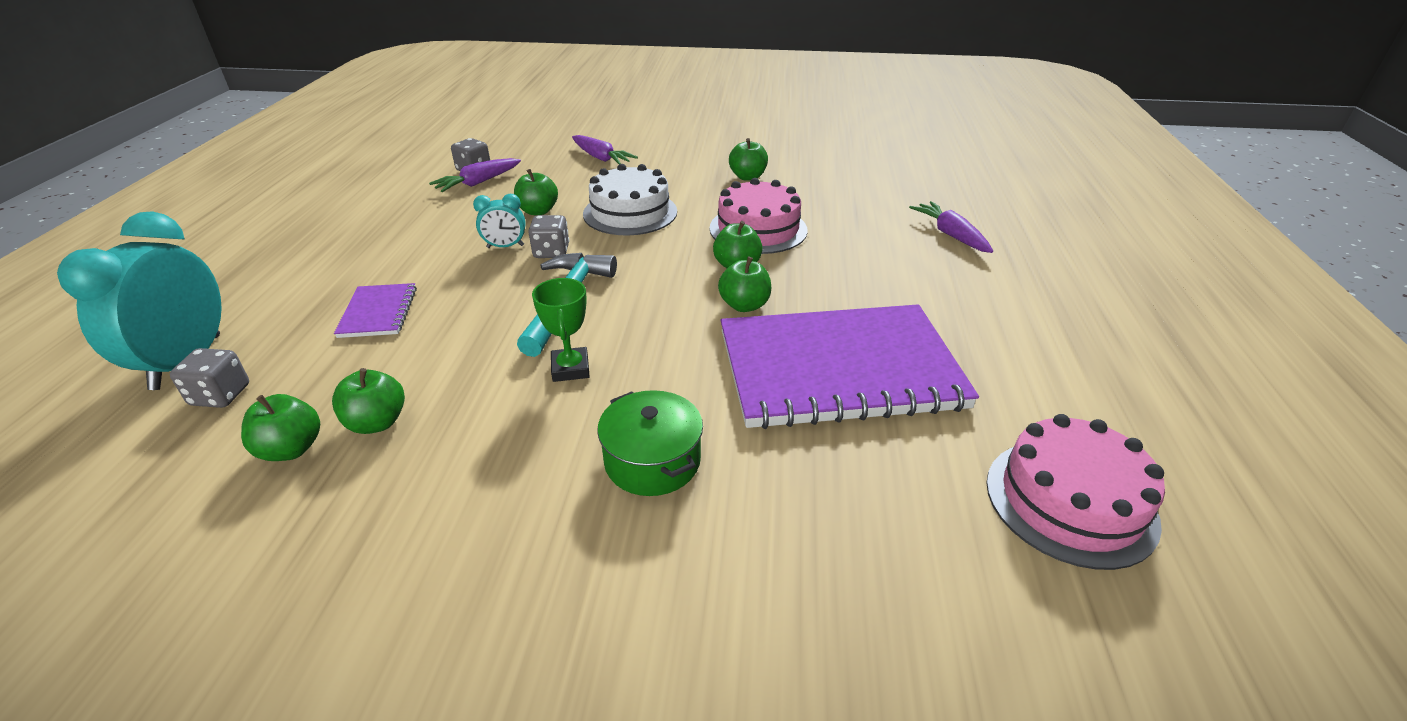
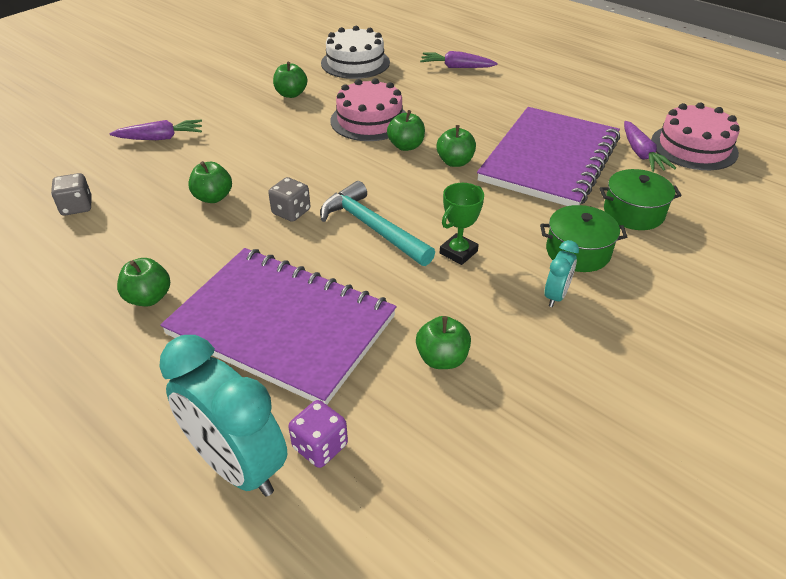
camera: 55 degrees left, 5 degrees up
grey dice [170,348,249,408] -> purple dice [288,400,348,468]
green apple [241,394,320,461] -> green apple moved to [117,258,170,306]
purple notebook [334,283,417,338] -> purple notebook [160,248,397,405], size x2.36
purple carrot [429,158,521,192] -> purple carrot moved to [624,121,676,172]
turquoise clock [473,194,526,248] -> turquoise clock moved to [544,240,579,307]
green trophy [532,278,590,382] -> green trophy turned 75 degrees counterclockwise [440,183,484,265]
white cake [583,164,677,236] -> white cake moved to [321,26,390,79]
none -> green pot [599,169,682,230]

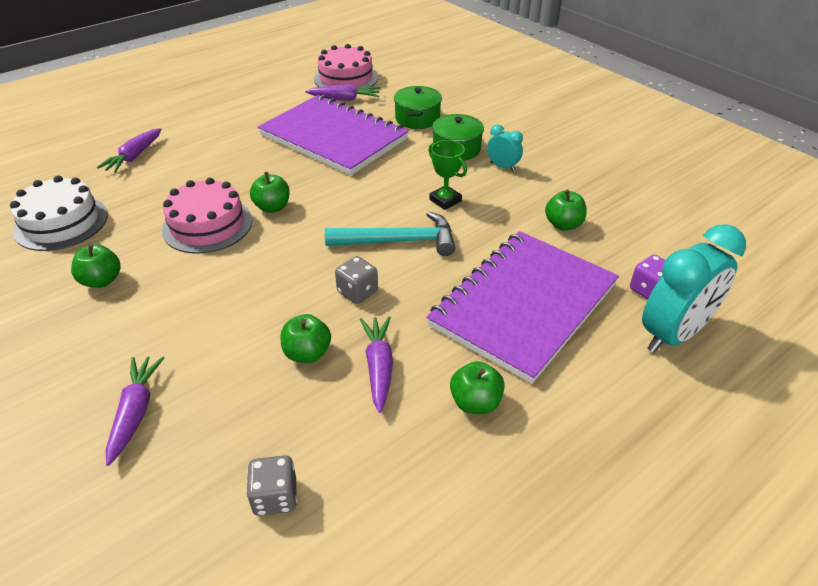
camera: 80 degrees left, 0 degrees up
turquoise hammer [320,181,435,266] -> turquoise hammer turned 150 degrees counterclockwise [325,212,455,256]
green apple [436,125,476,167] -> none
none -> purple carrot [360,316,393,413]

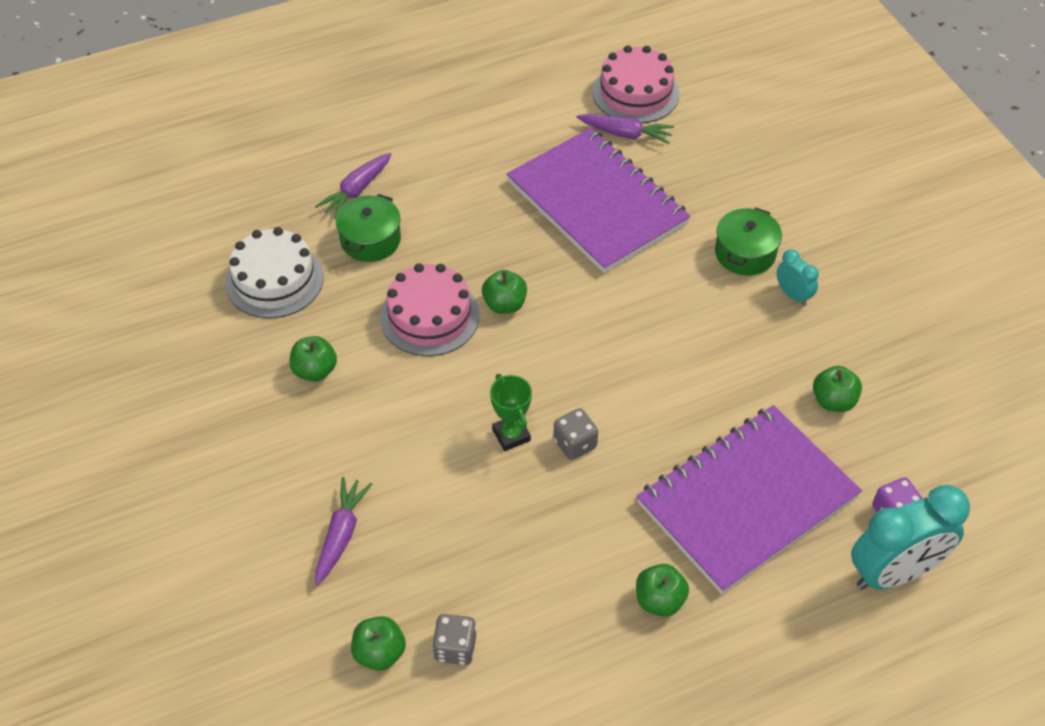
camera: 15 degrees right, 10 degrees up
green apple [281,314,331,363] -> green apple moved to [351,616,406,671]
turquoise hammer [325,212,455,256] -> none
purple carrot [360,316,393,413] -> none
green pot [394,86,442,129] -> green pot moved to [336,194,401,262]
green trophy [428,140,467,210] -> green trophy moved to [490,374,532,451]

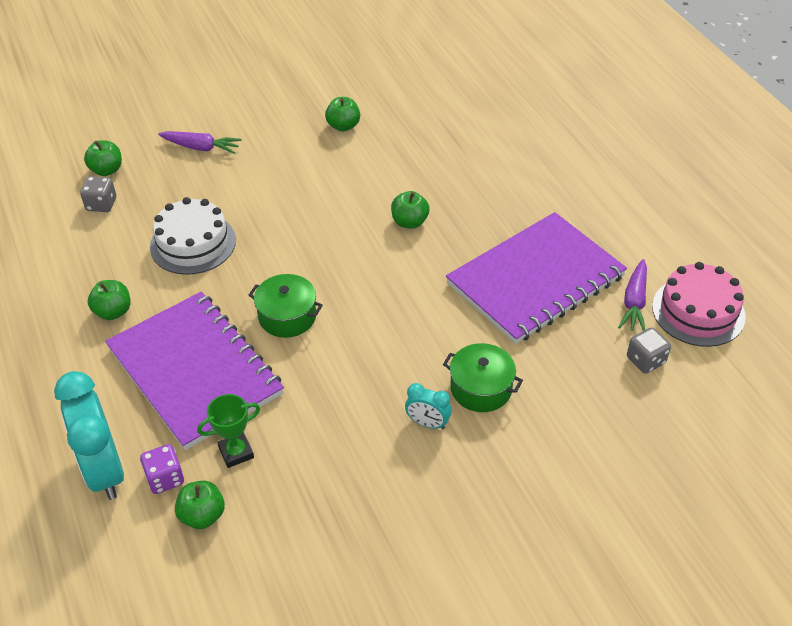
camera: 90 degrees right, 5 degrees down
white cake [225,227,324,318] -> white cake moved to [150,197,236,275]
purple carrot [315,153,392,219] -> none
green pot [336,194,401,262] -> green pot moved to [249,274,323,338]
pink cake [380,263,480,356] -> none
green trophy [490,374,532,451] -> green trophy moved to [197,394,260,468]
grey dice [553,408,598,460] -> grey dice moved to [627,327,671,374]
turquoise clock [776,249,819,306] -> turquoise clock turned 60 degrees clockwise [405,383,452,429]
green apple [813,366,862,412] -> green apple moved to [175,481,225,529]

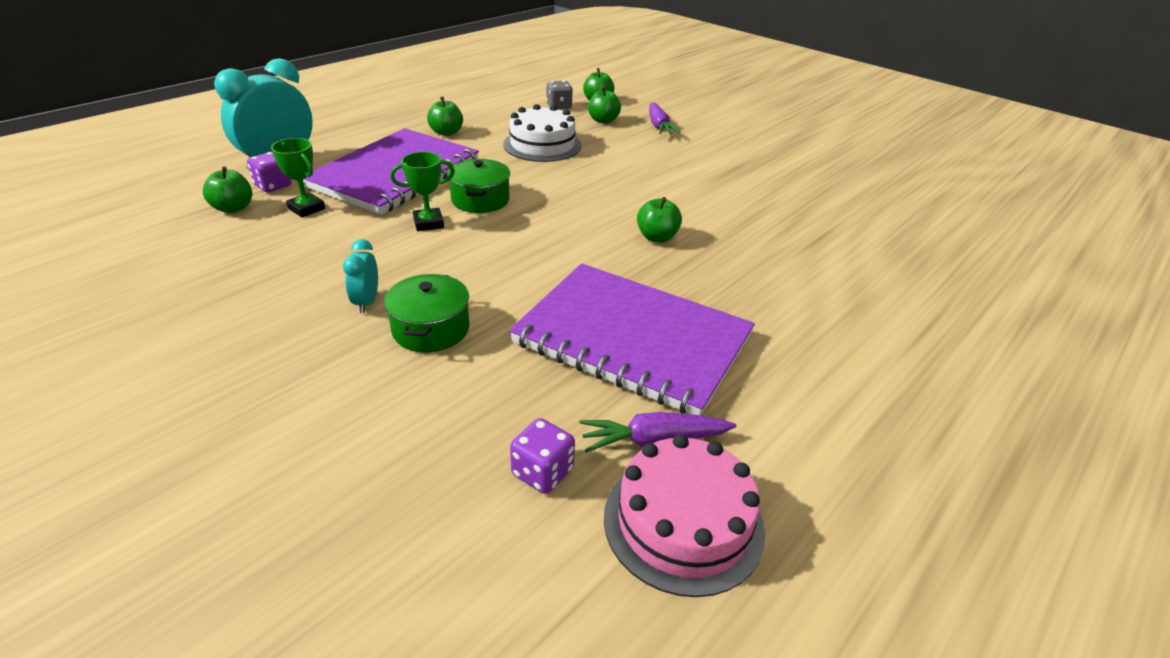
camera: 65 degrees right, 10 degrees down
green apple [325,97,360,132] -> green apple moved to [588,87,621,124]
grey dice [627,327,671,374] -> purple dice [510,418,575,494]
none -> green trophy [390,152,455,231]

